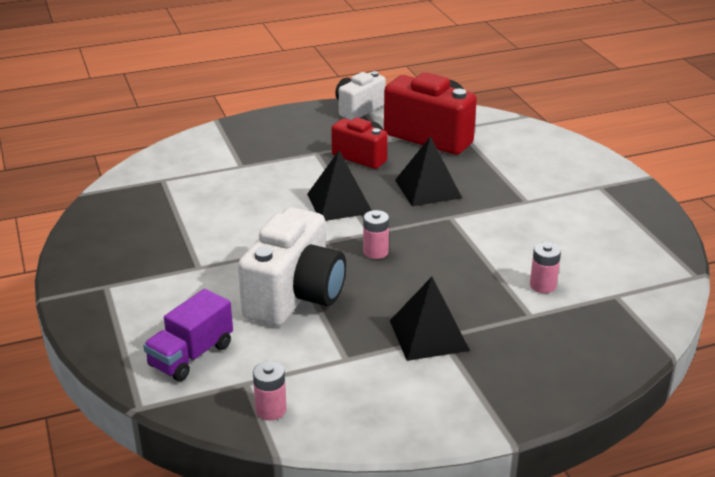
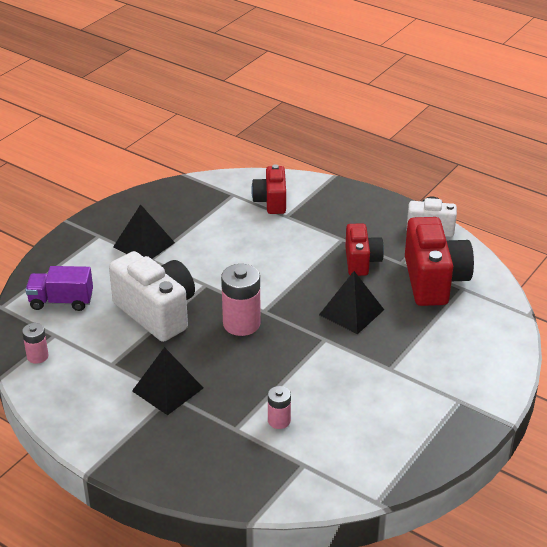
camera: 55 degrees right, 5 degrees up
white camera [238,207,346,326] -> white camera turned 120 degrees counterclockwise [109,251,195,342]
black pyramid [307,151,372,221] -> black pyramid moved to [113,204,175,259]
pink battery [363,210,389,259] -> pink battery [221,264,261,336], size x1.80
none -> red camera [251,164,286,214]

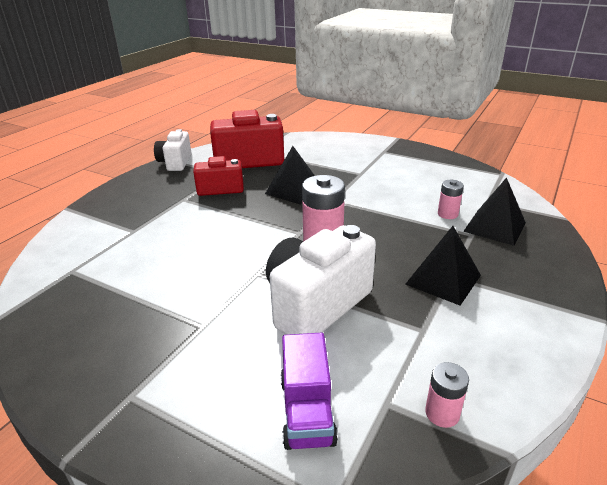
camera: 95 degrees left, 5 degrees down
black pyramid [113,204,175,259] -> black pyramid moved to [463,177,526,246]
red camera [251,164,286,214] -> none

